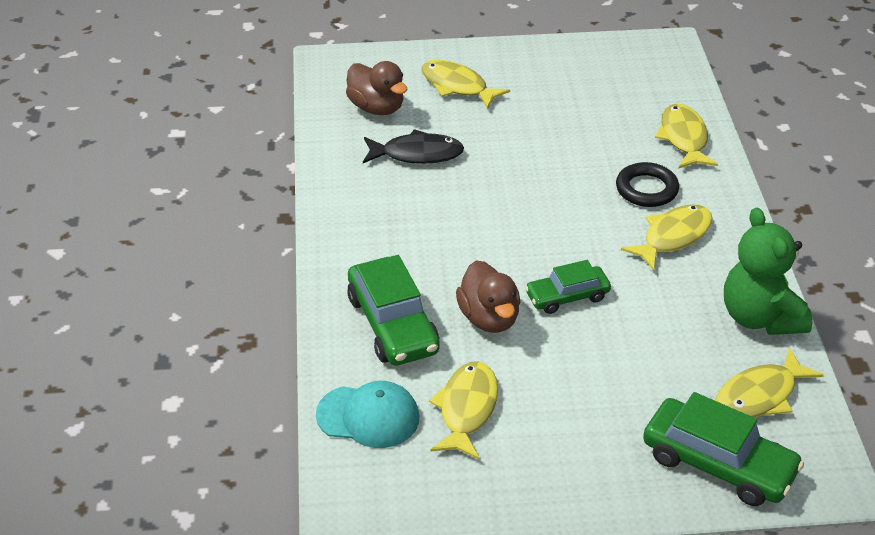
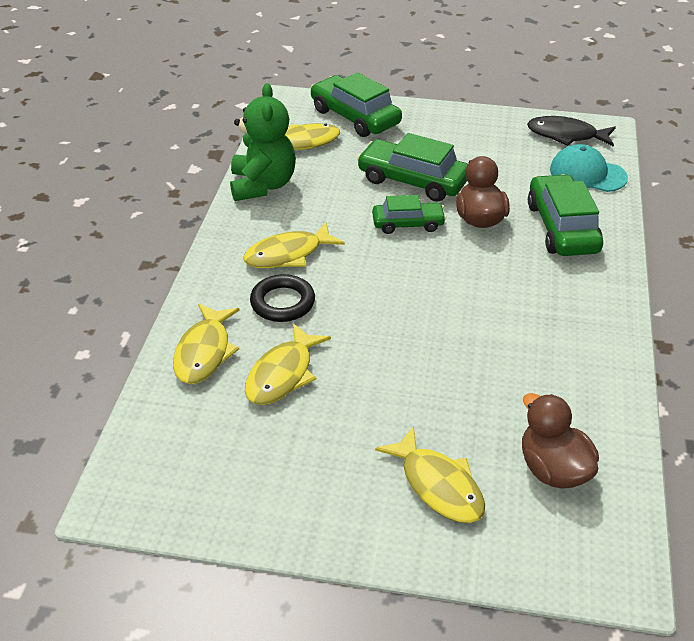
camera: 165 degrees left, 0 degrees up
black fish [363,129,464,164] -> black fish moved to [527,116,616,147]
yellow fish [429,361,498,459] -> yellow fish moved to [245,323,331,405]
none -> green car [357,133,468,202]

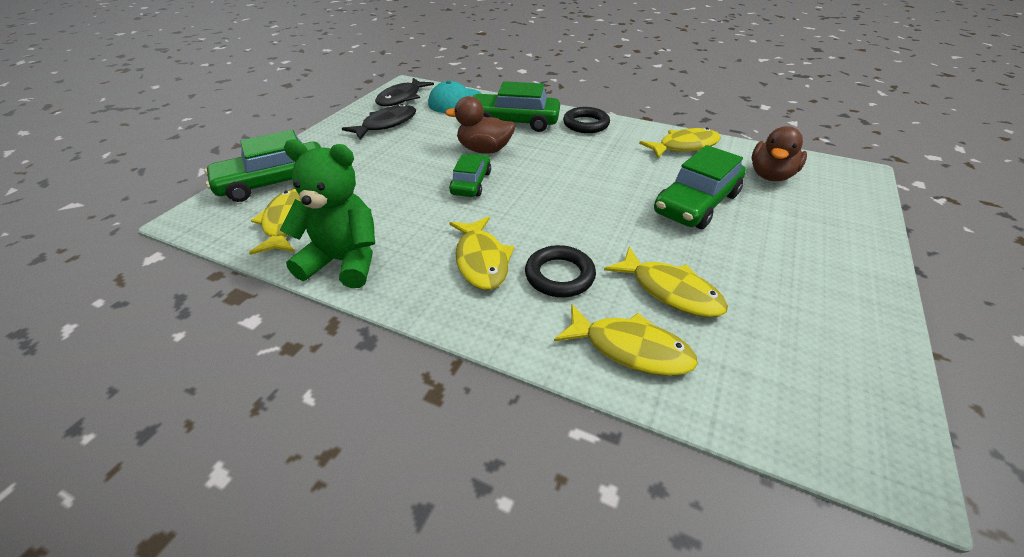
camera: 75 degrees left, 0 degrees up
green car [357,133,468,202] -> green car moved to [654,145,746,229]
yellow fish [375,426,485,523] -> yellow fish moved to [639,128,721,158]
brown duck [522,393,599,489] -> brown duck turned 45 degrees counterclockwise [751,126,807,181]
none -> black fish [342,104,416,140]
none -> black ring [563,107,610,133]

